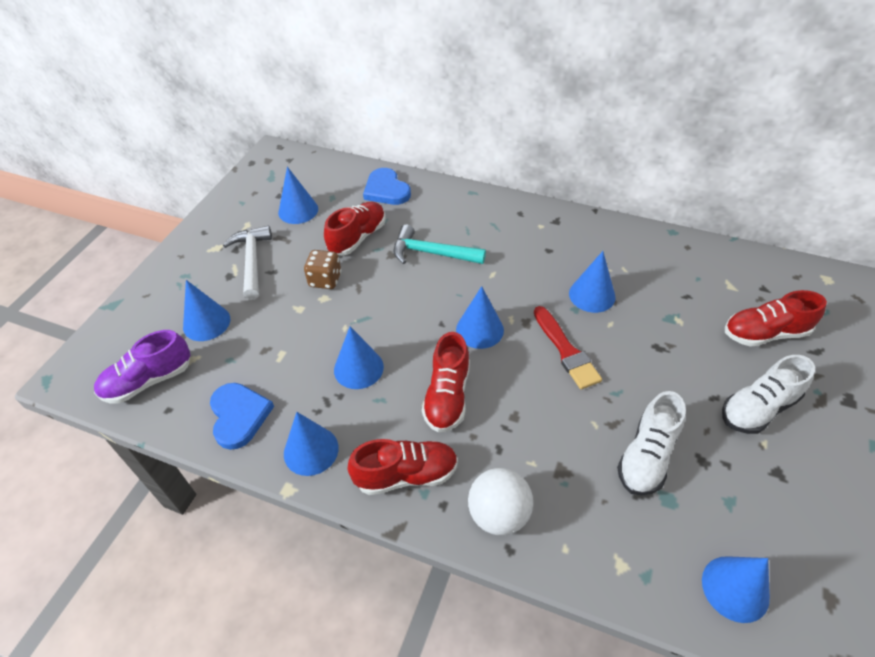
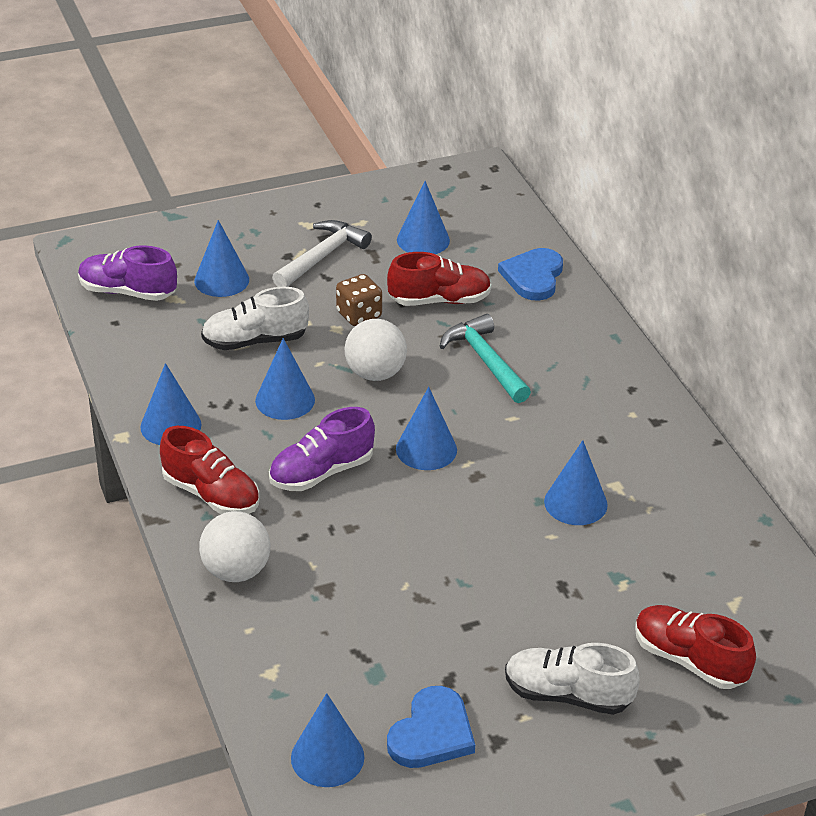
camera: 45 degrees right, 10 degrees down
blue heart [210,383,274,450] -> blue heart moved to [387,686,475,768]
red shoe [422,332,470,433] -> purple shoe [269,407,375,491]
red brush [534,306,602,389] -> none
white shoe [617,391,686,495] -> white shoe moved to [201,287,309,350]
none -> white ball [345,319,407,381]

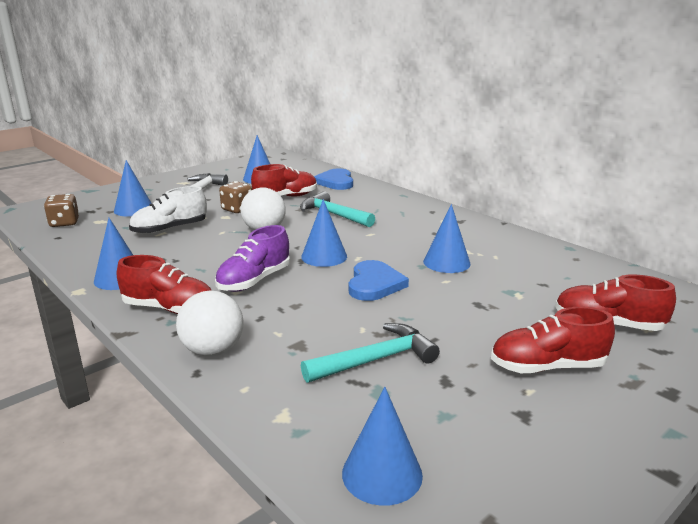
camera: 20 degrees left, 15 degrees down
purple shoe [78,245,177,301] -> brown dice [44,194,79,227]
blue cone [255,338,315,420] -> none
blue heart [387,686,475,768] -> blue heart moved to [349,260,409,301]
white shoe [505,643,640,715] -> red shoe [491,307,615,373]
none -> turquoise hammer [301,323,440,383]

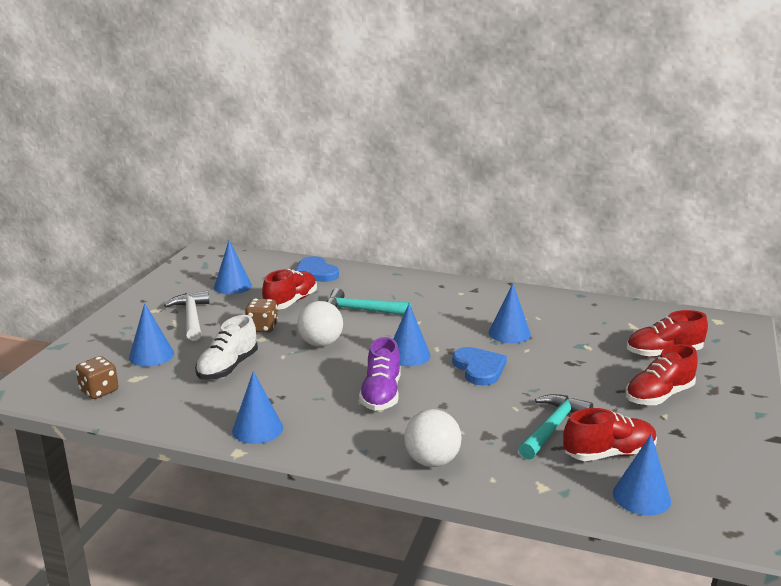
camera: 30 degrees left, 0 degrees up
red shoe [117,255,212,314] -> red shoe moved to [563,408,657,461]

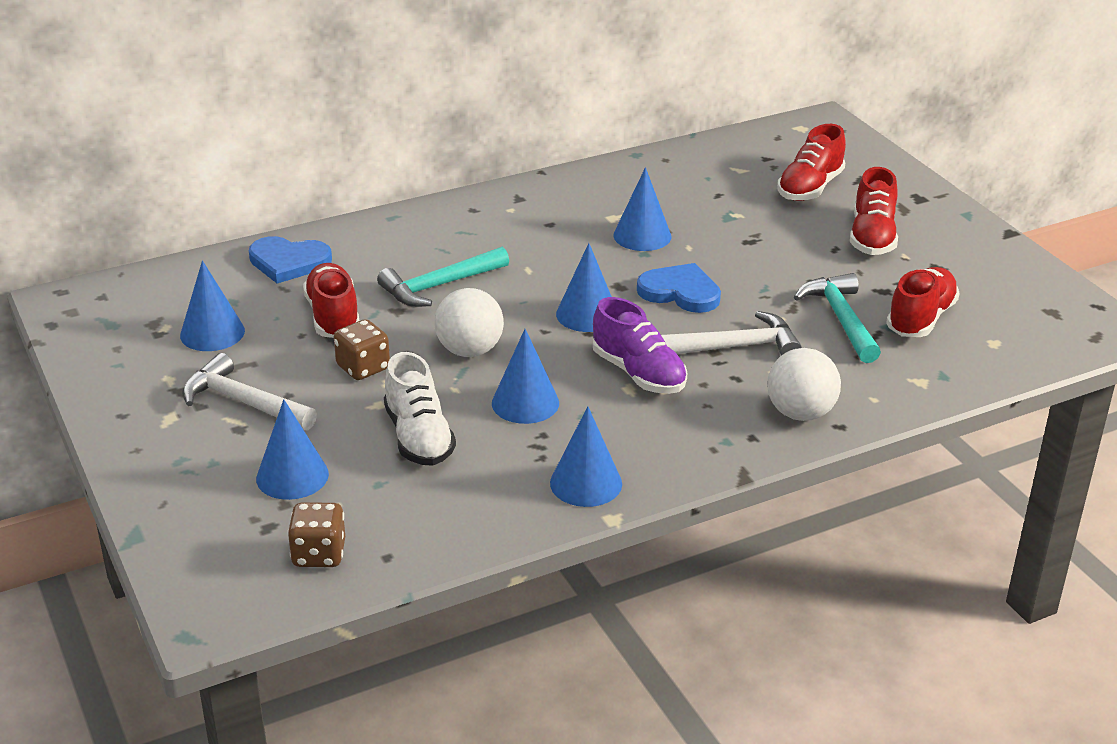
camera: 45 degrees left, 10 degrees up
blue cone [613,434,671,516] -> blue cone moved to [492,329,559,424]
none -> white hammer [661,311,802,356]

